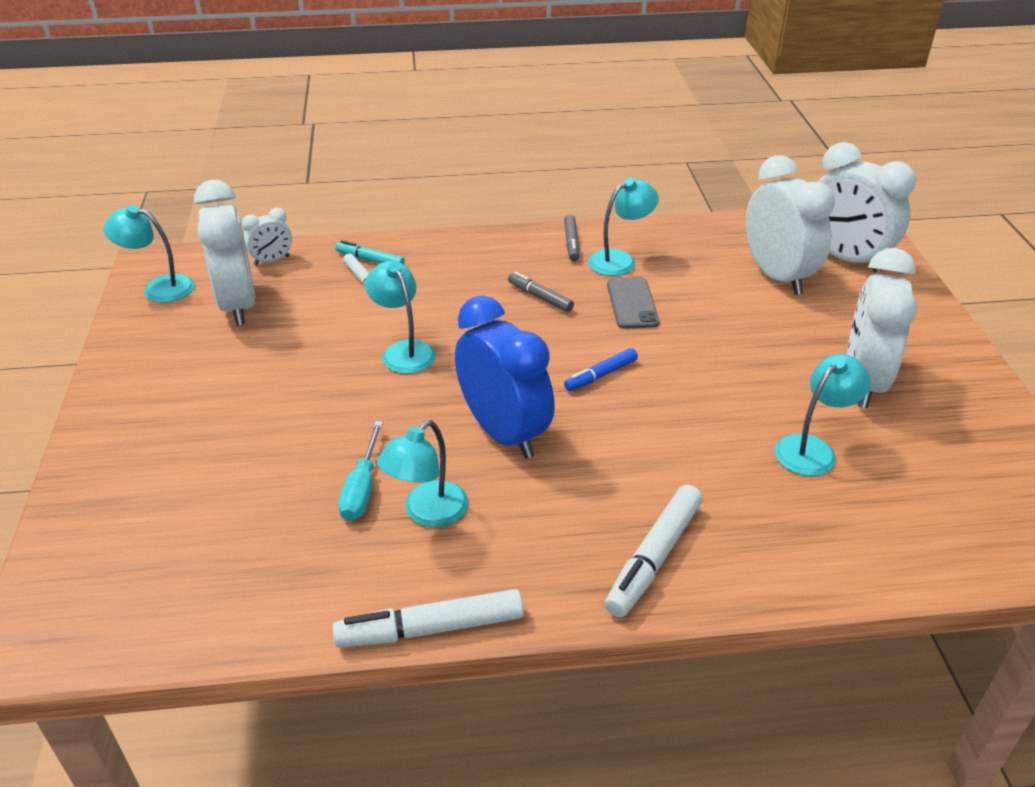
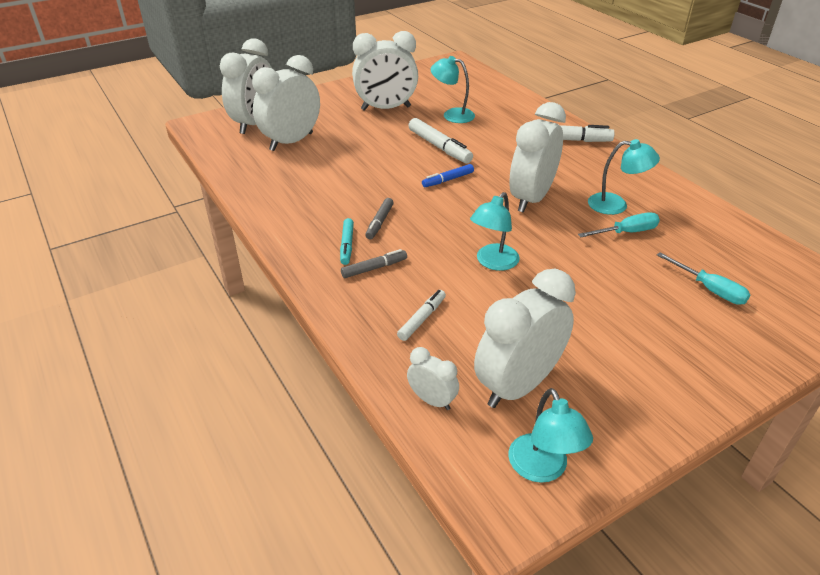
camera: 115 degrees left, 0 degrees up
white marker [332,589,524,648] -> white marker moved to [409,118,473,163]
turquoise marker [336,240,405,265] -> turquoise marker moved to [340,218,354,265]
blue clock [455,296,555,459] -> white clock [510,102,566,213]
grey marker [564,215,579,261] -> grey marker moved to [341,249,407,278]
blue marker [564,348,638,391] -> blue marker turned 120 degrees clockwise [422,164,474,187]
turquoise lamp [588,178,659,276] -> none
grey phone [607,277,660,329] -> none
none -> turquoise screwdriver [657,252,750,305]

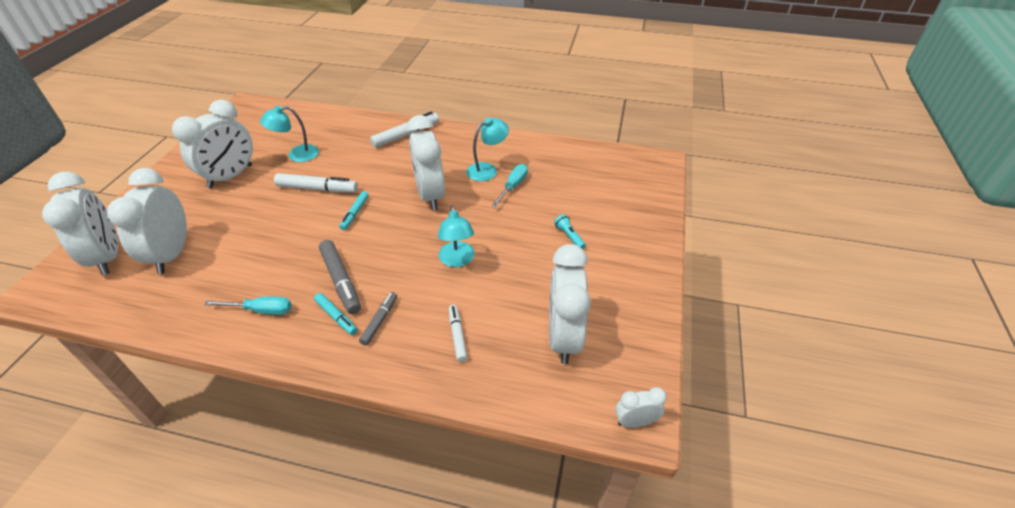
camera: 45 degrees left, 5 degrees up
grey marker [365,198,394,239] -> grey marker [319,240,361,314], size x1.64
white clock [407,347,459,410] -> white clock moved to [615,387,667,428]
blue marker [422,164,474,187] -> turquoise marker [339,191,369,230]
turquoise lamp [508,388,593,483] -> none
turquoise screwdriver [657,252,750,305] -> turquoise screwdriver moved to [204,297,292,315]
none -> turquoise flashlight [554,214,586,249]

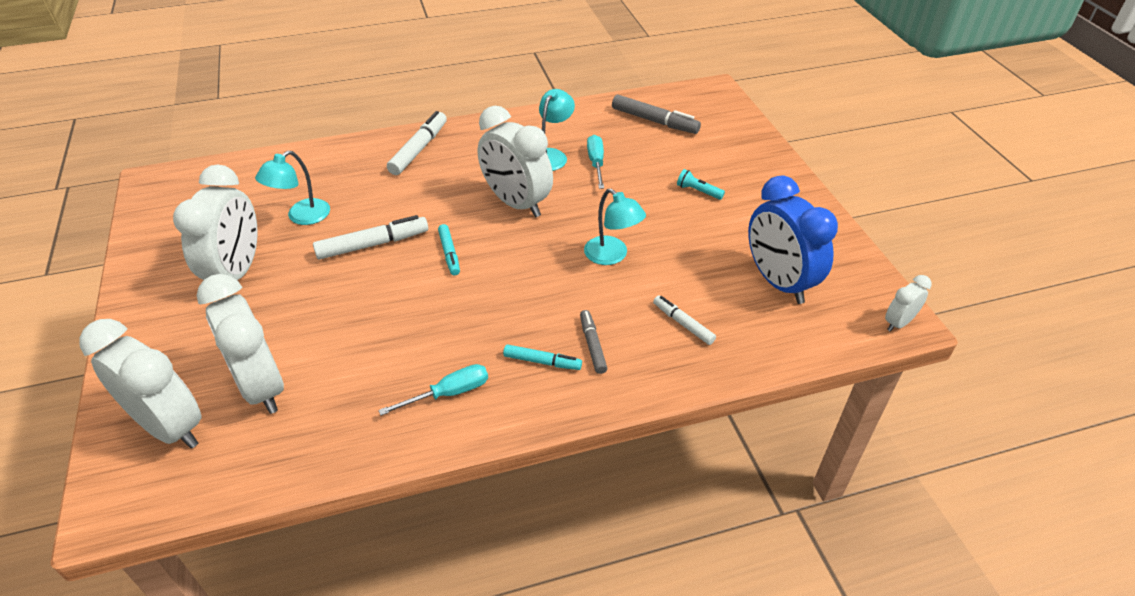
camera: 30 degrees left, 0 degrees up
grey marker [319,240,361,314] -> grey marker moved to [612,94,701,134]
white clock [549,244,591,364] -> blue clock [748,175,838,304]

